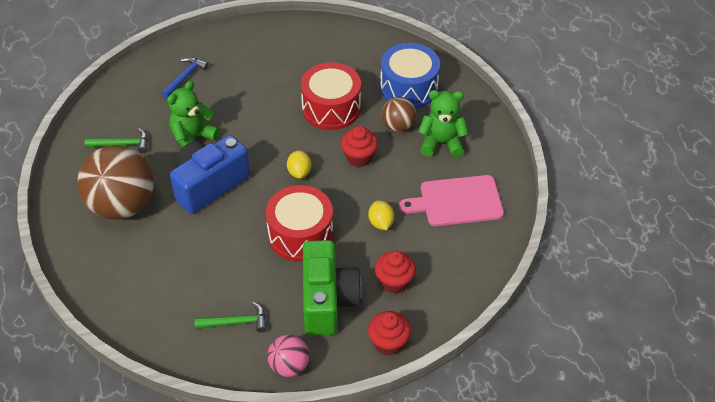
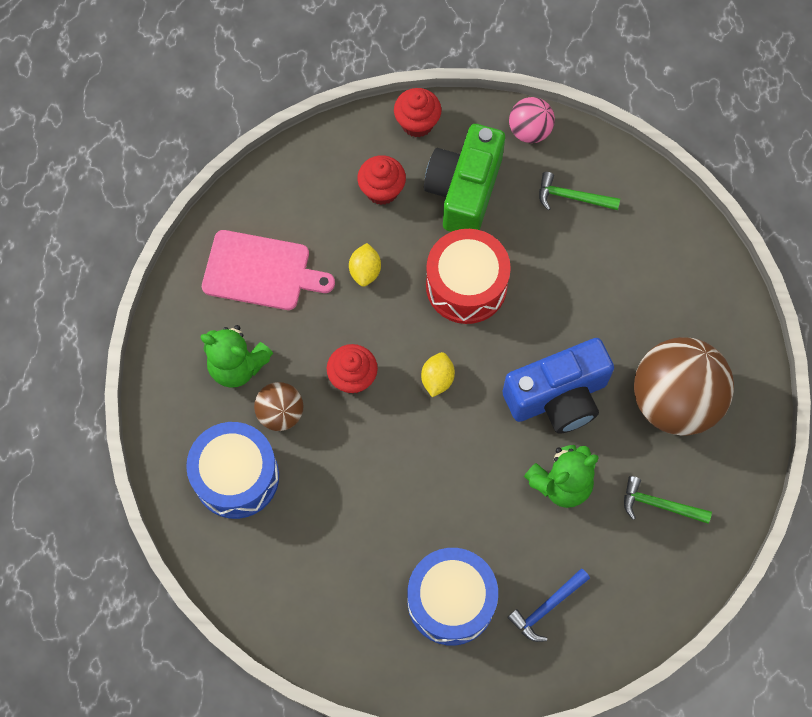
camera: 160 degrees left, 20 degrees up
red drum [301,62,361,130] -> none
none -> blue drum [408,548,498,645]

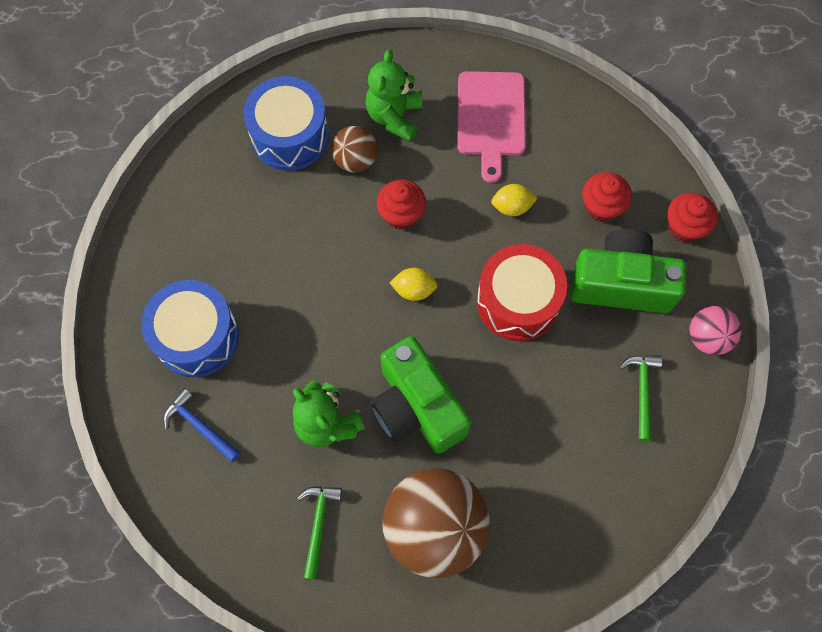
camera: 80 degrees right, 0 degrees up
blue camera [502,338,614,434] -> green camera [370,336,471,453]

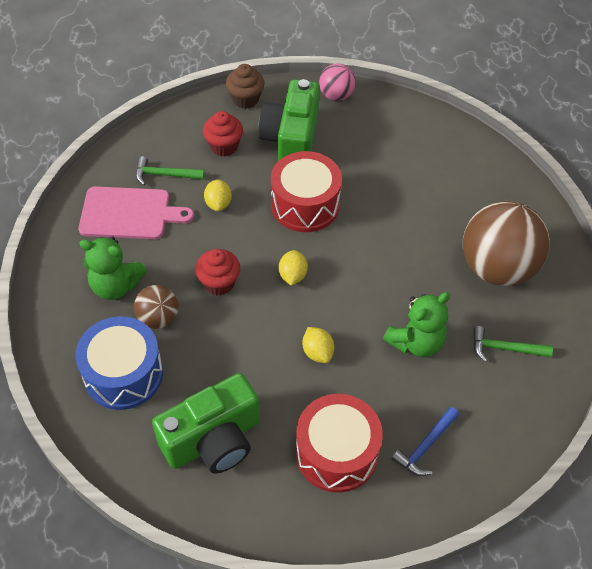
camera: 90 degrees left, 15 degrees down
blue drum [141,280,239,377] -> red drum [296,394,383,493]
green camera [370,336,471,453] -> green camera moved to [152,373,260,474]
green hammer [620,355,662,441] -> green hammer moved to [136,156,205,185]
red cupcake [668,192,718,243] -> brown cupcake [226,64,265,109]
none -> yellow lemon [302,327,334,363]

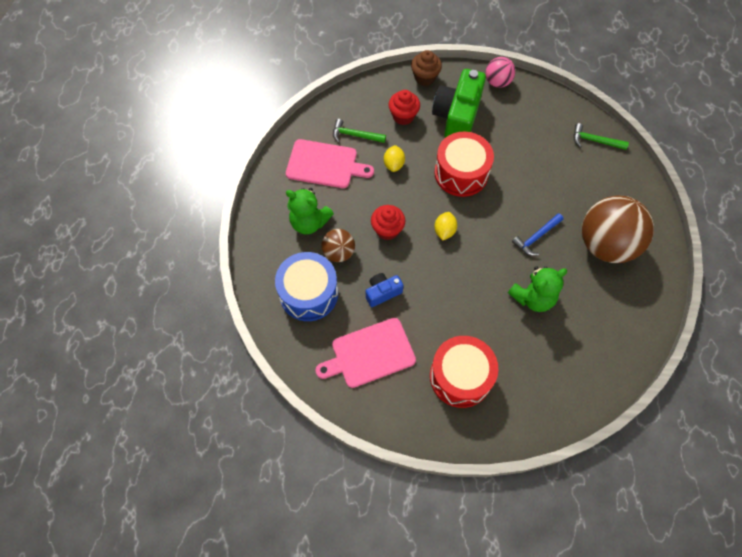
camera: 10 degrees right, 10 degrees up
green camera [152,373,260,474] -> pink cutting board [316,318,416,388]
yellow lemon [302,327,334,363] -> none
blue hammer [392,407,459,476] -> blue hammer moved to [512,213,563,256]
green hammer [473,326,553,362] -> green hammer moved to [574,123,629,150]
none -> blue camera [366,273,403,307]

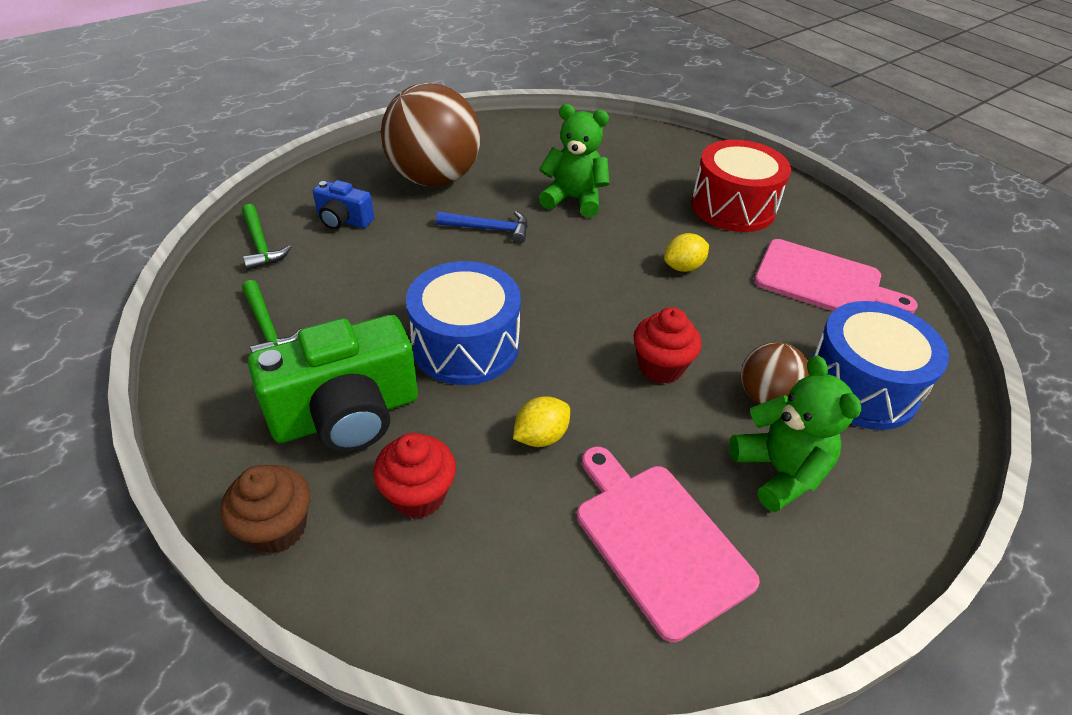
camera: 135 degrees left, 20 degrees down
green hammer [333,119,386,143] -> green hammer moved to [242,280,302,352]
blue camera [366,273,403,307] -> blue camera moved to [313,180,374,230]
red drum [434,132,494,197] -> blue drum [406,261,521,385]
yellow lemon [434,212,457,241] -> yellow lemon moved to [664,233,709,272]
pink ball [485,57,516,88] -> none

